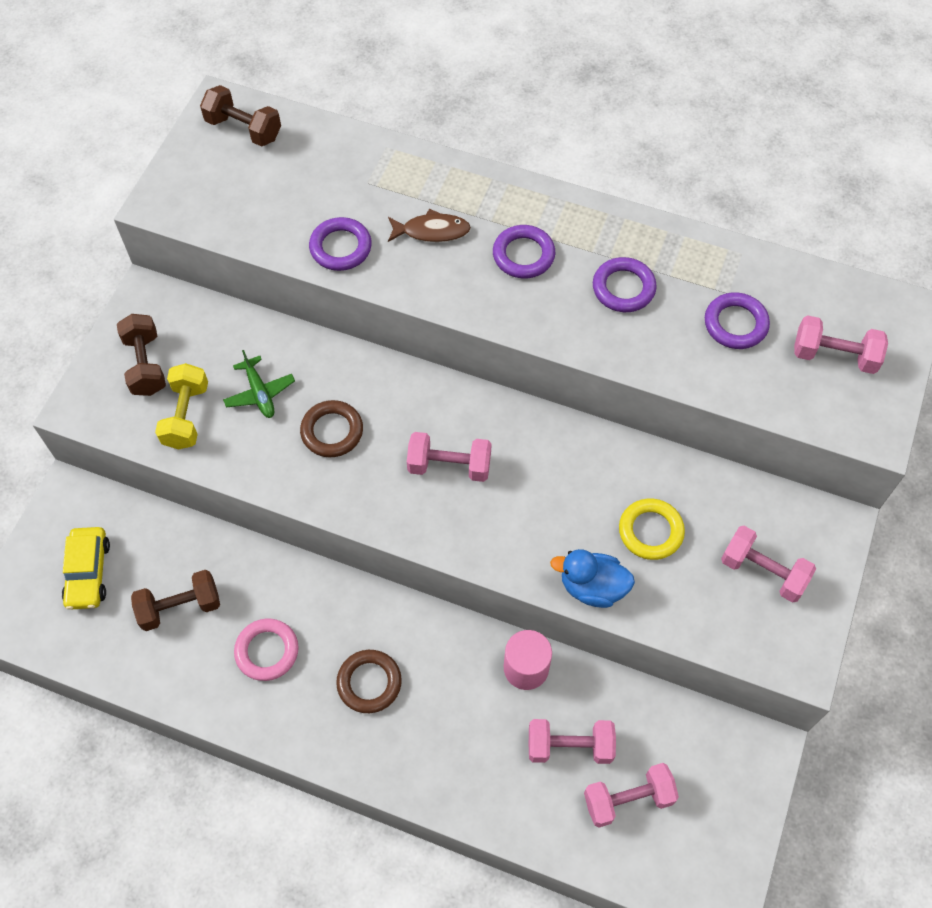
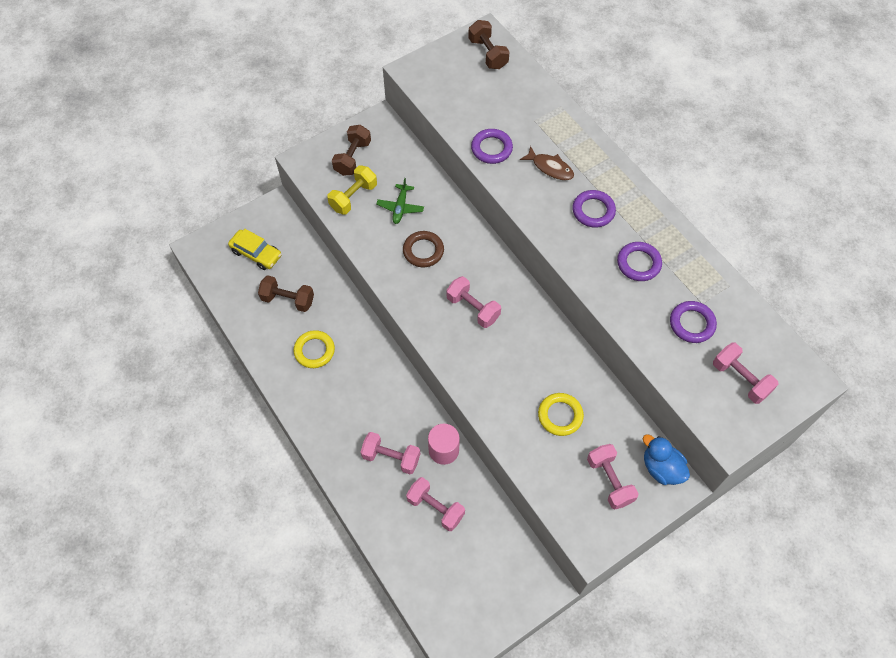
camera: 35 degrees right, 0 degrees up
yellow car [62,527,110,609] -> yellow car turned 90 degrees counterclockwise [228,229,282,270]
pink ring [234,619,299,681] -> yellow ring [293,330,335,368]
brown ring [336,650,402,713] -> none
blue duck [550,549,635,608] -> blue duck moved to [643,434,690,485]
pink dumbbell [584,763,679,828] -> pink dumbbell moved to [361,432,420,475]

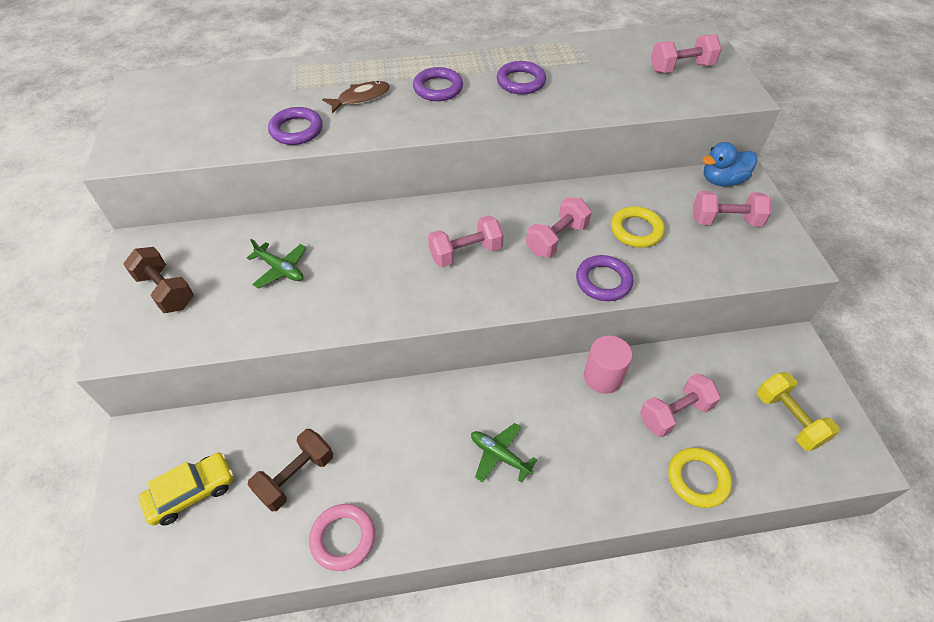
camera: 65 degrees left, 10 degrees down
yellow ring [293,330,335,368] -> yellow ring moved to [668,447,732,508]
yellow dumbbell [327,165,377,214] -> yellow dumbbell moved to [757,372,840,451]
pink dumbbell [361,432,420,475] -> pink dumbbell moved to [526,197,592,258]
brown ring [403,231,444,267] -> none
brown dumbbell [468,20,510,69] -> none
purple ring [670,301,717,343] -> purple ring moved to [576,255,634,301]
none -> pink ring [309,504,375,571]
none -> green plane [471,423,537,483]

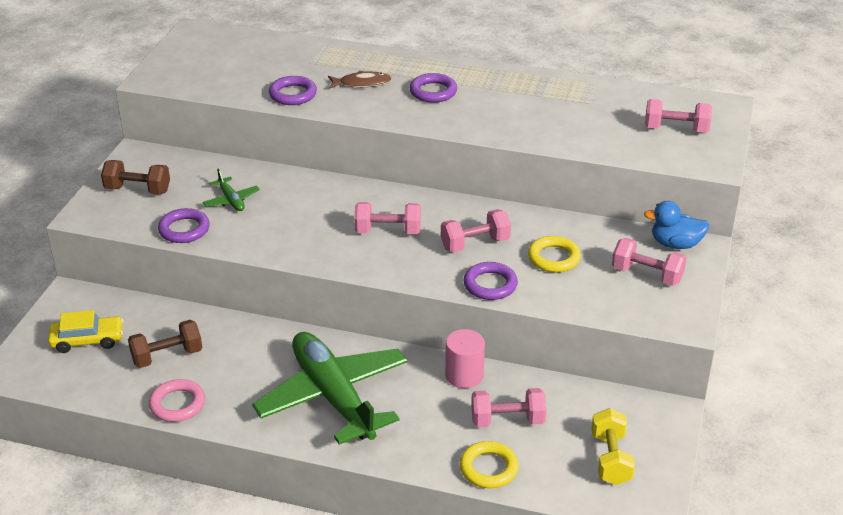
camera: 25 degrees right, 15 degrees down
brown dumbbell [123,247,194,313] -> brown dumbbell turned 60 degrees counterclockwise [101,160,170,194]
green plane [471,423,537,483] -> green plane [252,332,408,445], size x2.48
purple ring [497,61,546,95] -> purple ring moved to [158,208,210,243]

